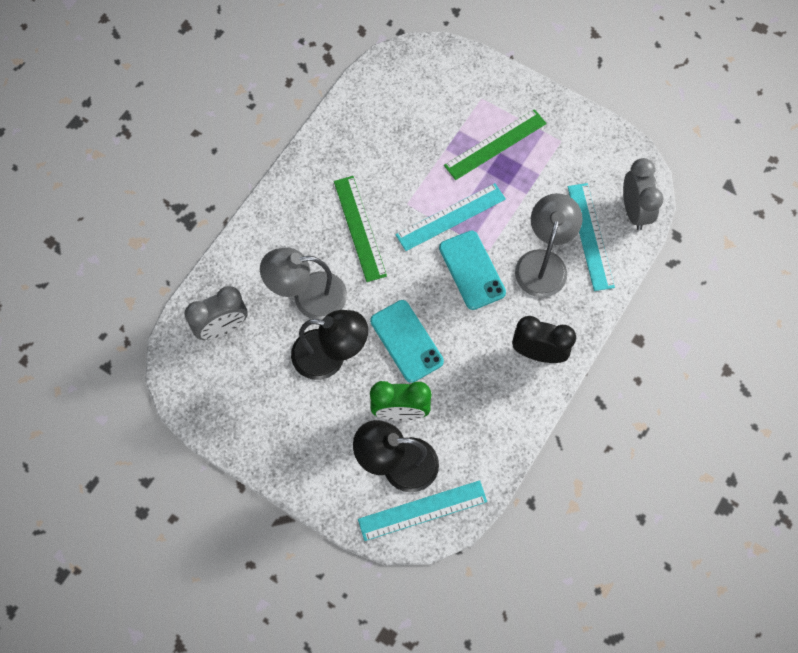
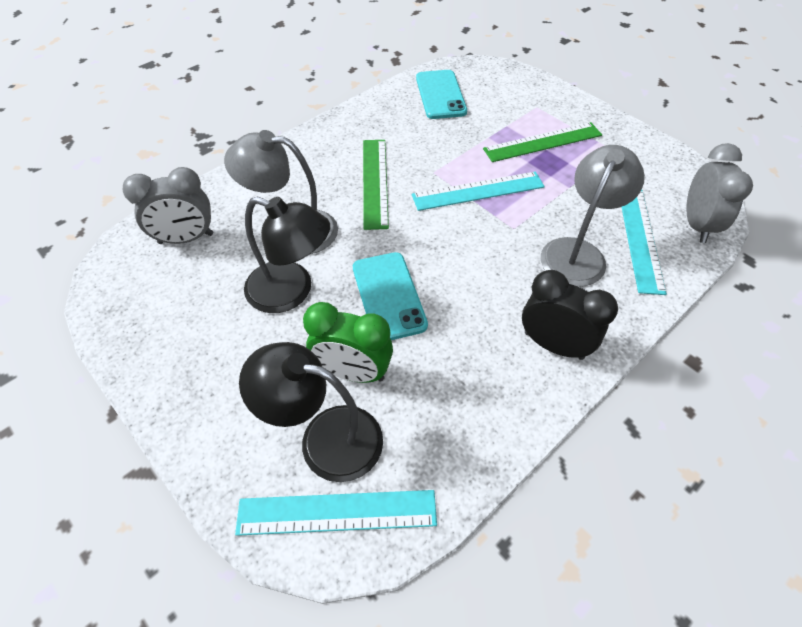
camera: 15 degrees right, 15 degrees down
turquoise phone [439,231,506,310] -> turquoise phone moved to [416,70,467,119]

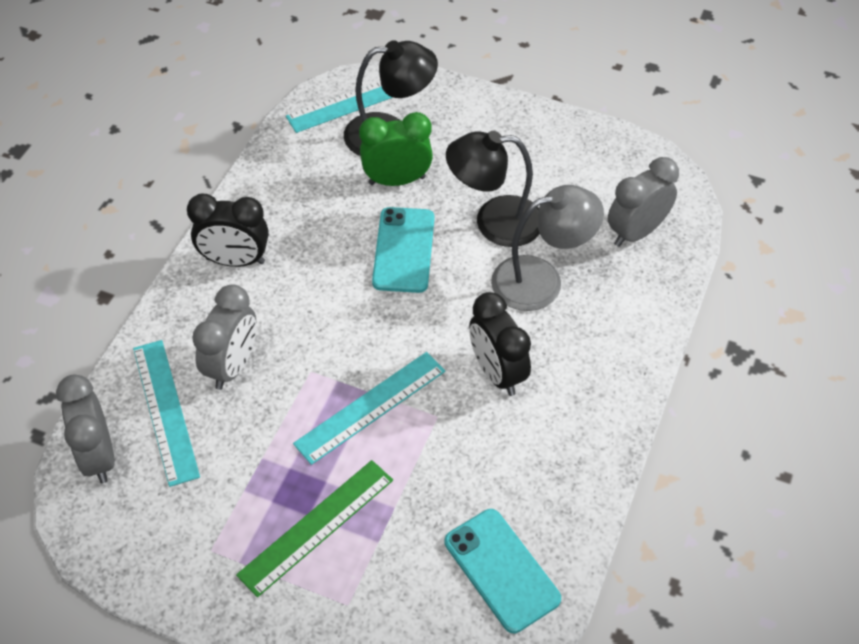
camera: 155 degrees right, 0 degrees up
turquoise phone [353,252,428,340] -> turquoise phone turned 45 degrees clockwise [372,207,434,293]
green ruler [363,140,389,230] -> black clock [469,292,531,396]
grey lamp [541,145,645,287] -> grey clock [192,284,256,390]

